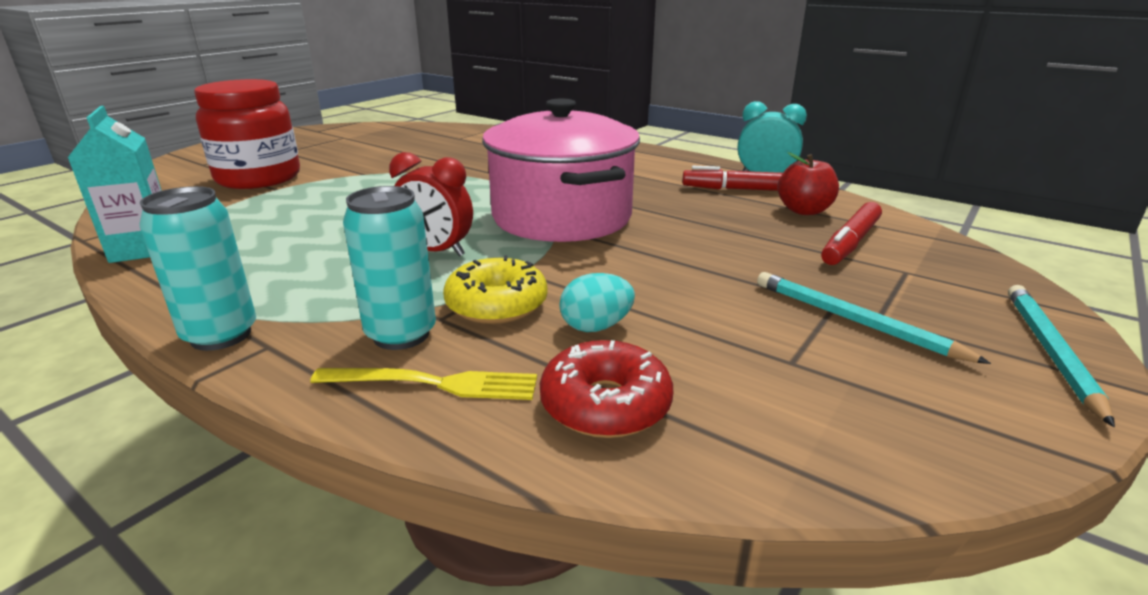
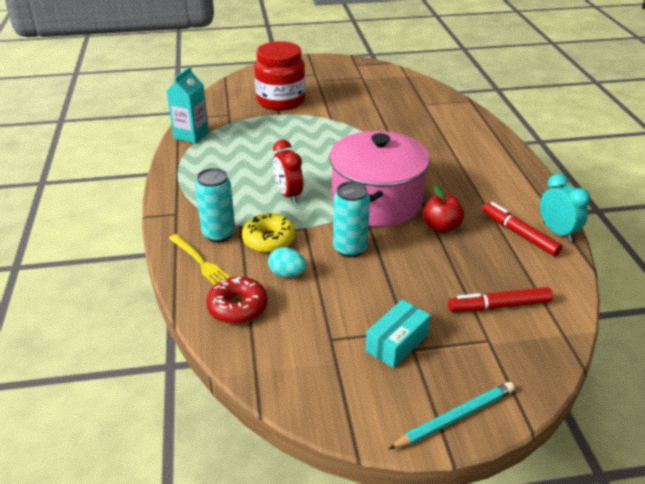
camera: 45 degrees right, 10 degrees up
turquoise can [139,186,256,351] -> turquoise can moved to [333,181,370,258]
turquoise pencil [757,272,991,364] -> turquoise box [365,300,431,368]
red apple [777,152,839,215] -> red apple moved to [423,186,464,233]

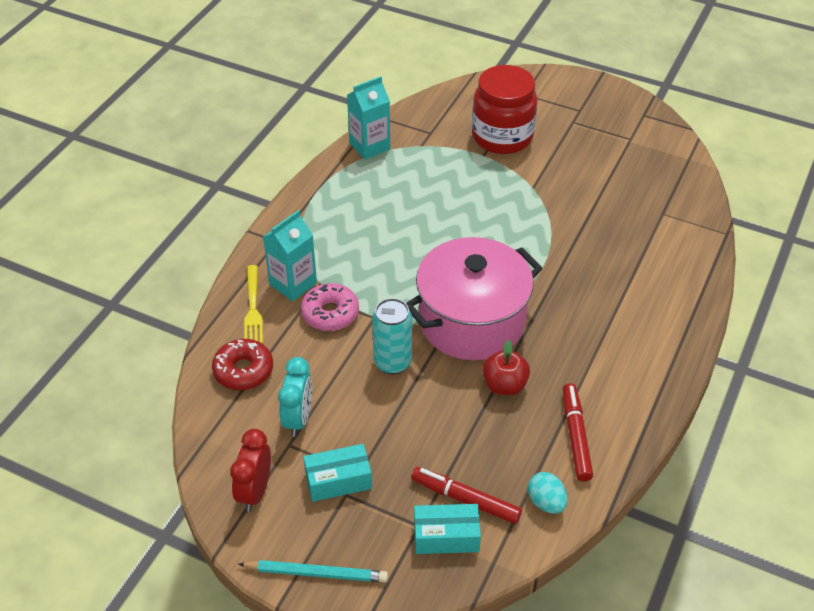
camera: 35 degrees right, 10 degrees up
turquoise can [195,168,235,243] -> turquoise carton [263,210,317,301]
yellow donut [242,213,296,253] -> pink donut [301,283,359,331]
turquoise egg [268,247,307,278] -> turquoise egg moved to [528,472,568,514]
red clock [273,140,303,204] -> red clock moved to [230,429,271,511]
turquoise clock [540,174,590,242] -> turquoise clock moved to [278,357,312,437]
none -> turquoise box [414,504,481,554]

